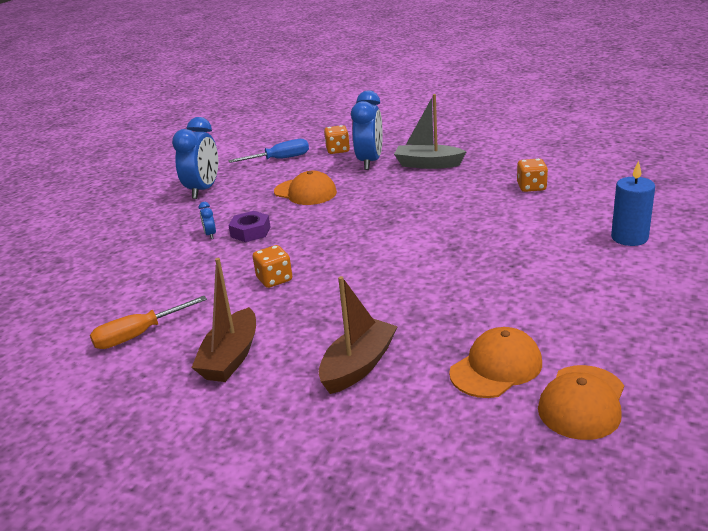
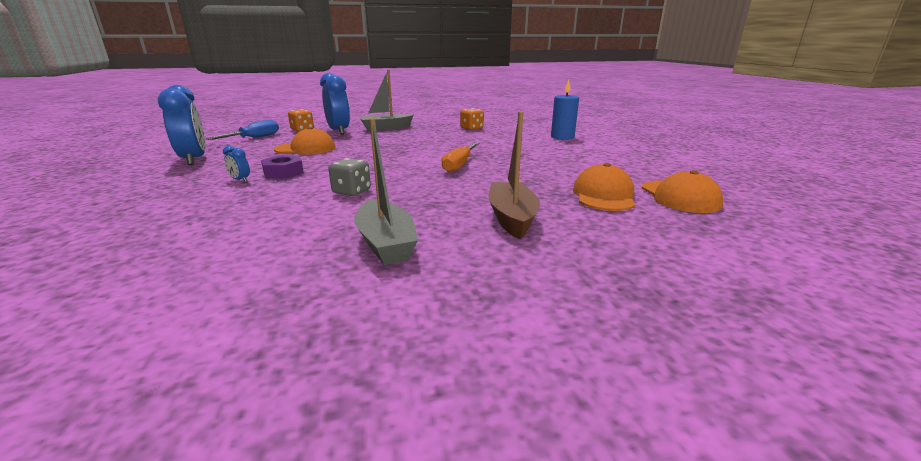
camera: 40 degrees left, 5 degrees down
orange screwdriver [90,296,207,349] -> orange screwdriver moved to [442,142,480,173]
brown boat [191,258,256,382] -> grey boat [354,118,418,265]
orange dice [253,245,292,288] -> grey dice [328,158,371,196]

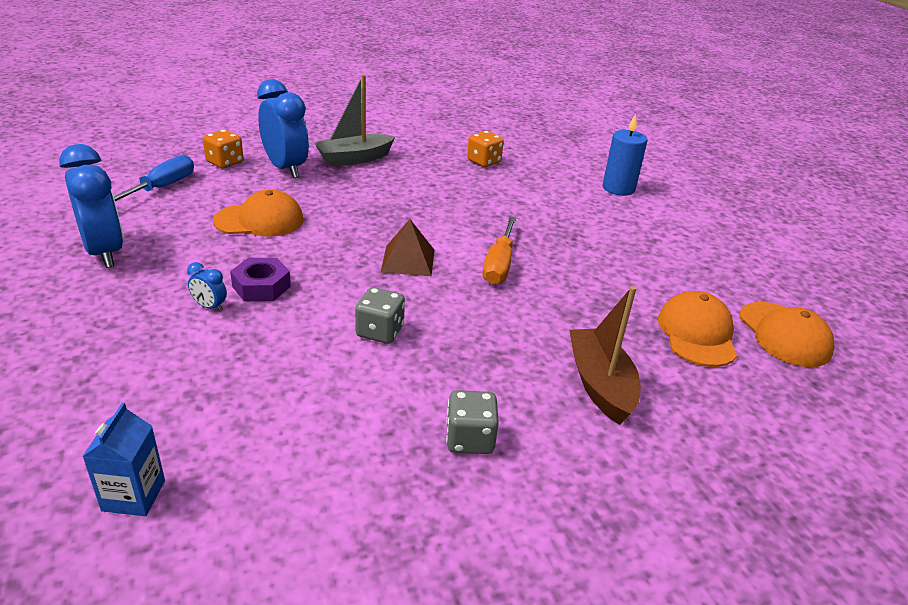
camera: 10 degrees left, 10 degrees up
grey boat [354,118,418,265] -> grey dice [446,390,499,454]
none -> blue carton [82,402,165,516]
none -> brown pyramid [381,219,434,276]

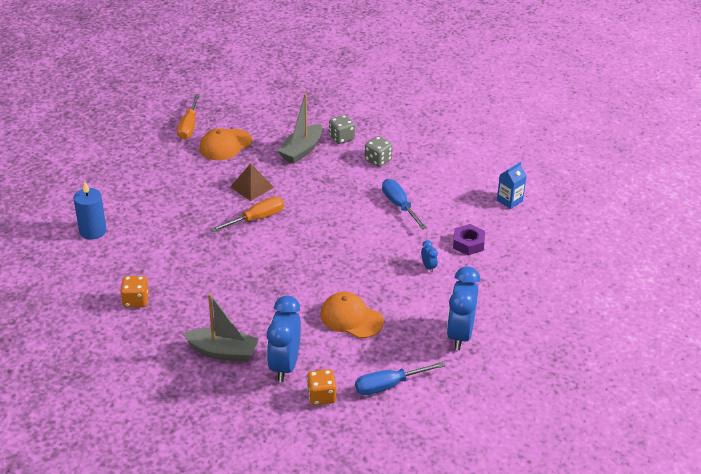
camera: 135 degrees left, 5 degrees up
purple nut [230,258,291,301] -> purple nut moved to [453,224,485,255]
grey dice [355,287,405,344] -> grey dice moved to [329,115,355,144]
brown pyramid [381,219,434,276] -> brown pyramid moved to [230,163,274,201]
brown boat [569,286,640,425] -> grey boat [277,94,322,164]
orange cap [739,302,835,367] -> orange screwdriver [177,94,200,140]
none -> blue screwdriver [382,179,427,229]

